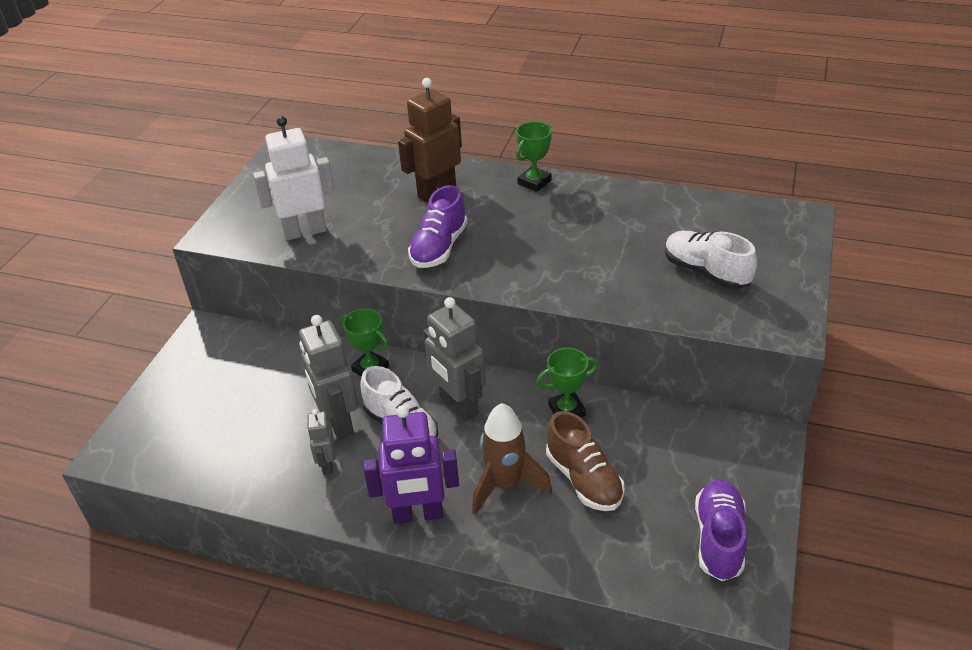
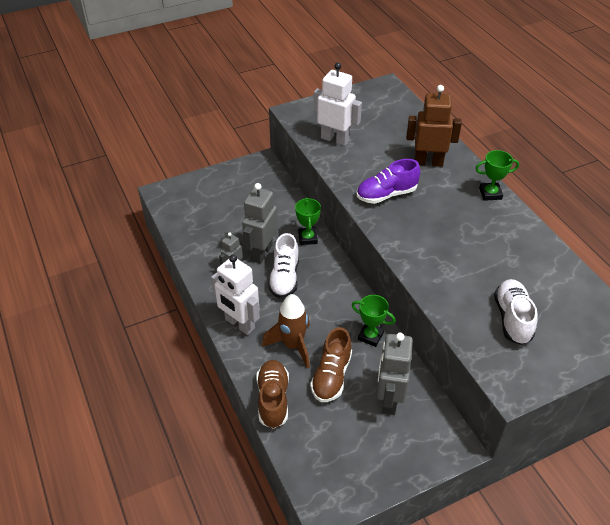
camera: 45 degrees right, 5 degrees up
purple robot [363,405,459,524] -> white robot [211,254,260,335]
grey robot [423,297,485,421] -> grey robot moved to [377,333,413,415]
purple shoe [695,480,747,581] -> none
none -> brown shoe [256,360,289,429]

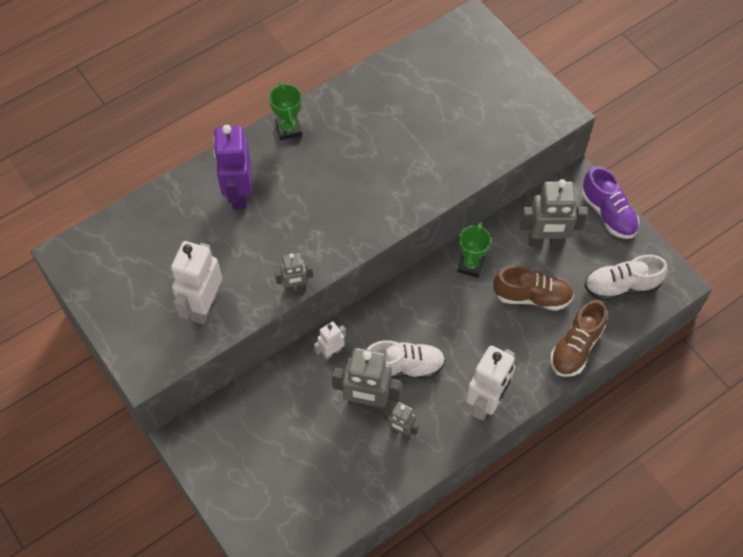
camera: 100 degrees left, 15 degrees up
brown shoe [256,360,289,429] -> brown shoe turned 45 degrees counterclockwise [550,300,607,377]
brown rocket [262,294,310,369] -> none
green trophy [295,197,321,245] -> white robot [314,321,346,360]
purple shoe [357,159,421,204] -> purple shoe moved to [582,166,639,239]
brown robot [406,85,462,167] -> purple robot [213,125,252,210]
white shoe [494,279,538,345] -> white shoe moved to [584,255,668,301]
none -> grey robot [275,253,313,292]

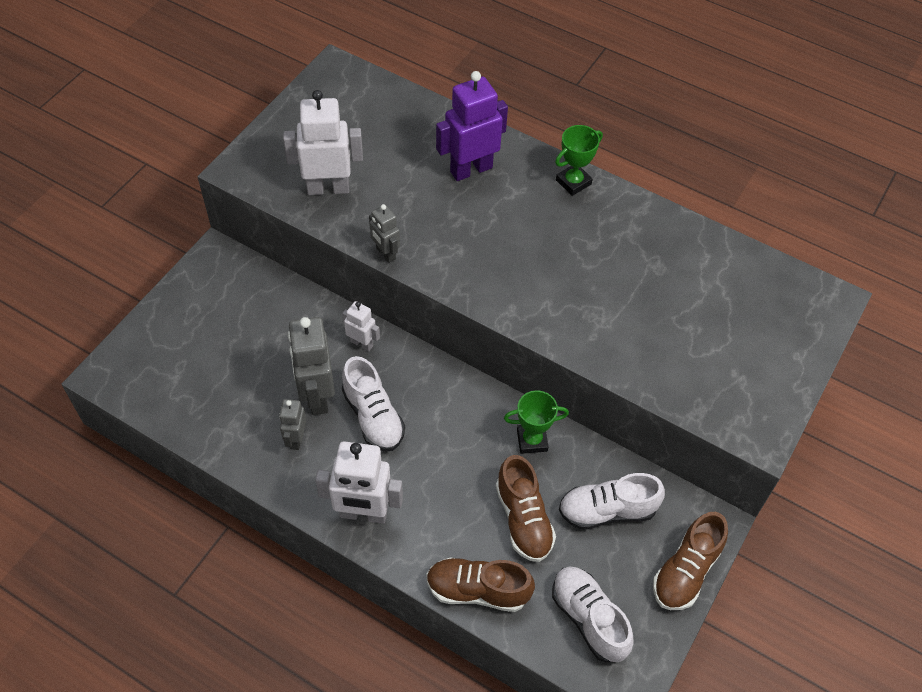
camera: 65 degrees right, 5 degrees down
grey robot [519,179,588,246] -> white shoe [559,473,665,530]
purple shoe [582,166,639,239] -> brown shoe [653,512,728,610]

